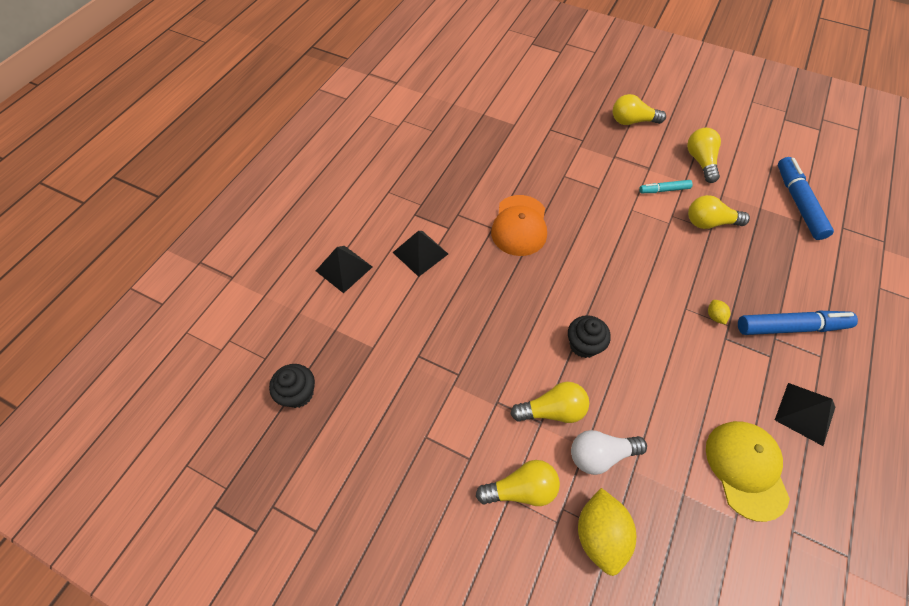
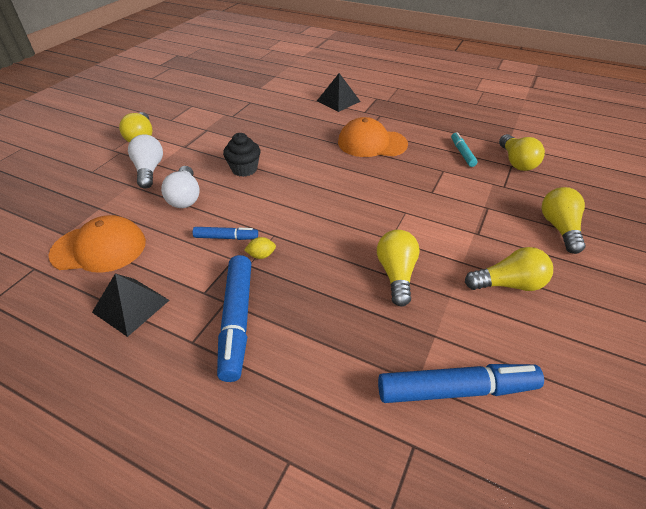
camera: 90 degrees right, 15 degrees down
black cupcake [269,364,315,408] -> none
black pyramid [316,246,372,293] -> none
yellow light bulb [511,382,589,423] -> yellow light bulb moved to [499,134,545,171]
yellow lemon [578,488,636,576] -> none
turquoise marker [639,180,693,193] -> turquoise marker moved to [451,132,477,167]
yellow cap [706,421,790,522] -> orange cap [49,215,146,273]
none -> white light bulb [161,166,200,208]
none -> blue marker [193,227,258,240]

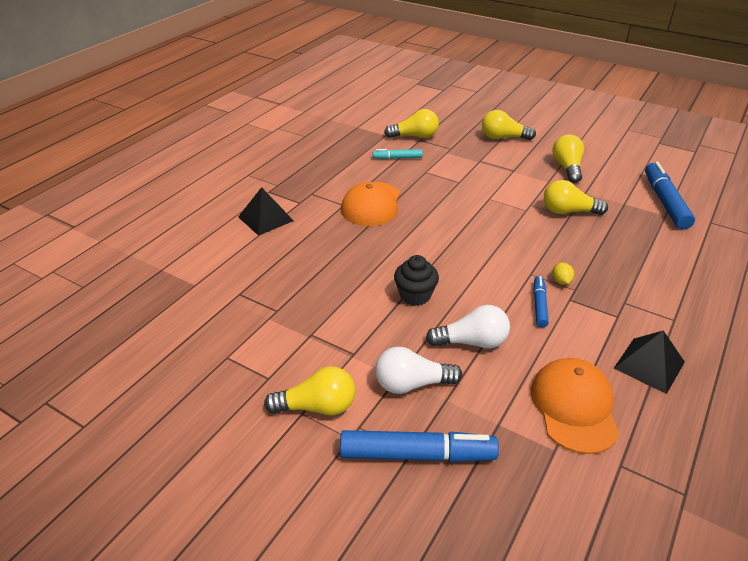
camera: 85 degrees left, 5 degrees down
blue marker [217,255,251,382] -> blue marker moved to [340,430,499,462]

